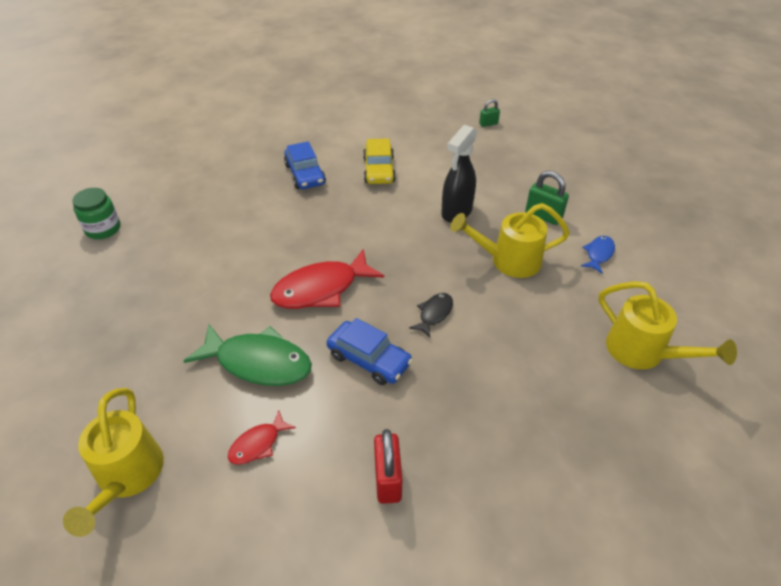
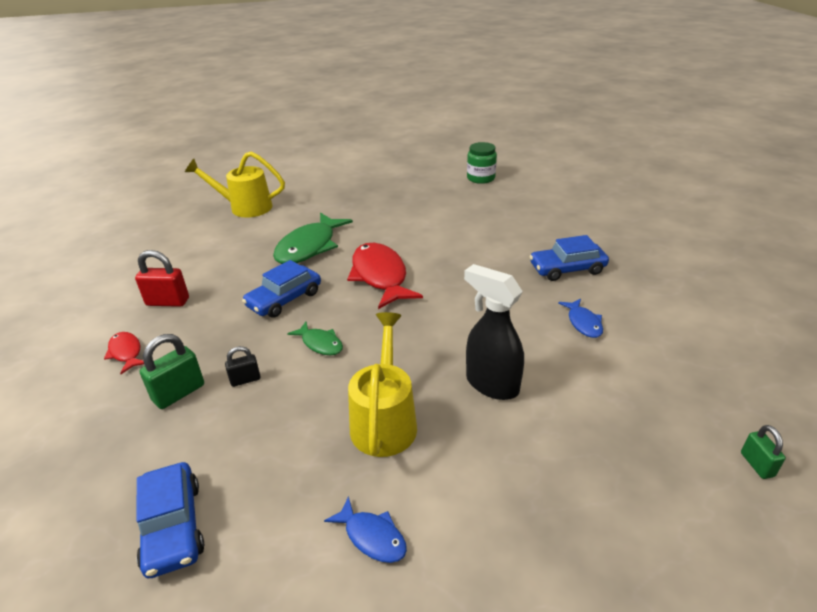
camera: 100 degrees right, 10 degrees down
red fish [228,411,296,465] -> red fish moved to [104,332,144,374]
yellow car [363,138,396,184] -> blue fish [558,299,603,338]
black fish [409,293,453,338] -> green fish [287,322,343,355]
green padlock [525,171,569,225] -> green padlock moved to [140,334,204,409]
yellow watering can [599,281,737,369] -> blue car [136,462,204,578]
none -> black padlock [225,346,261,387]

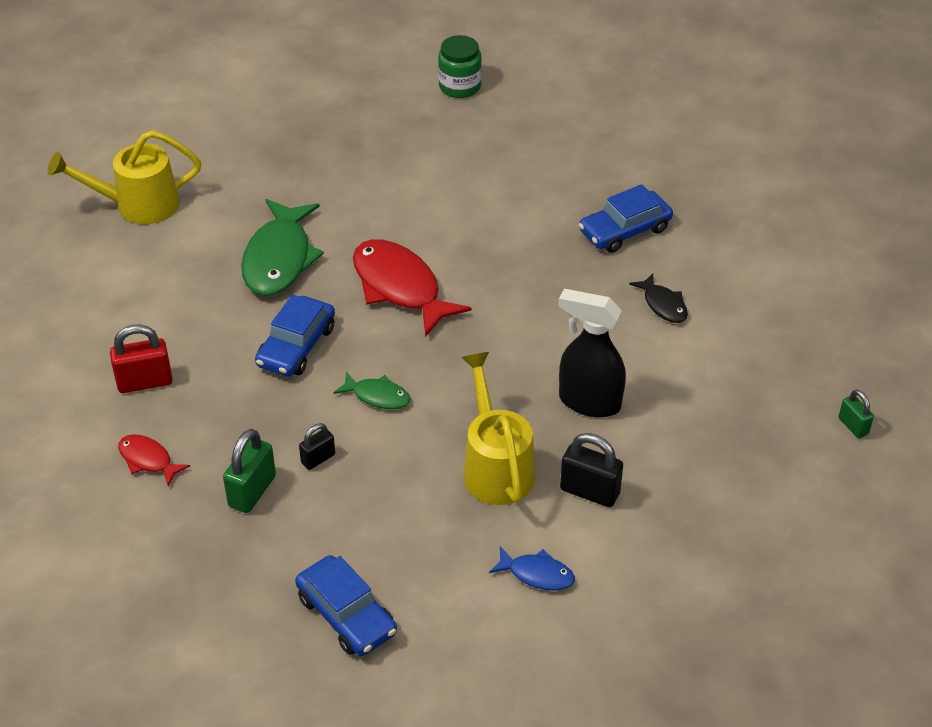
camera: 20 degrees left, 10 degrees up
blue fish [558,299,603,338] -> black fish [629,273,688,323]
none -> black padlock [560,433,623,507]

